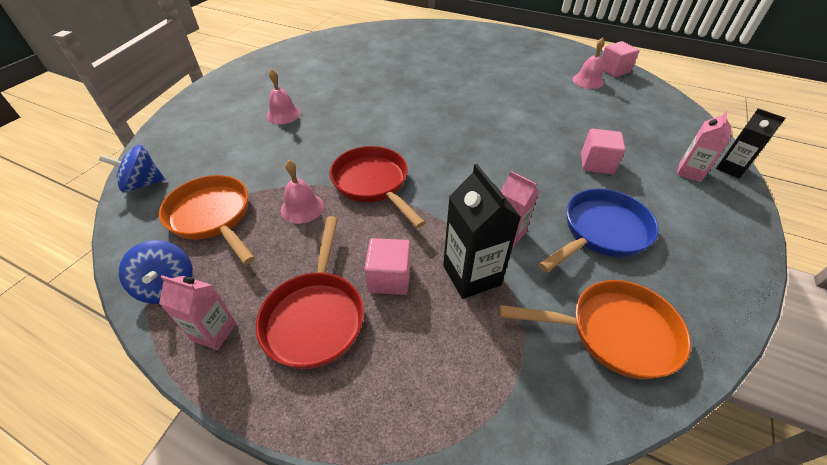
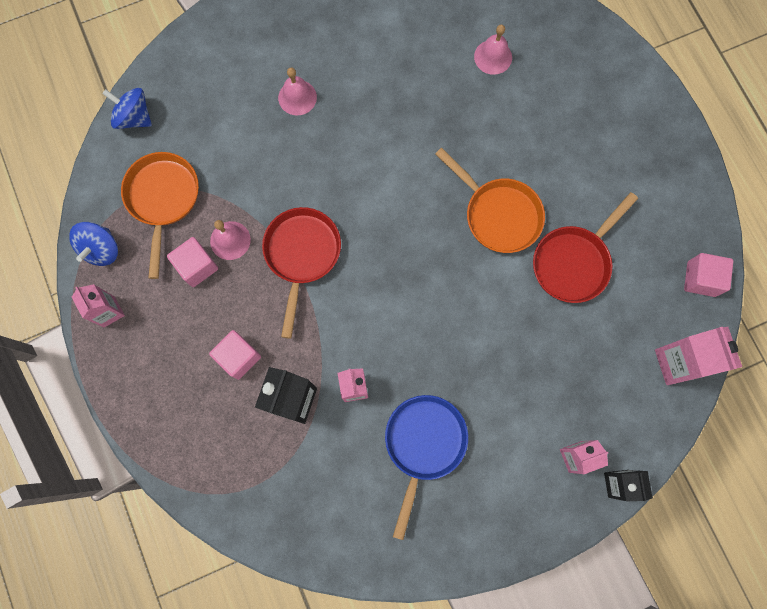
camera: 40 degrees right, 30 degrees up
red pan [256,216,364,369] -> red pan moved to [533,192,638,303]
orange pan [500,280,691,379] -> orange pan moved to [435,148,545,253]
blue pan [539,189,659,272] -> blue pan turned 75 degrees counterclockwise [385,395,468,540]
pink bell [573,38,605,89] -> pink bell moved to [474,25,512,75]
pink cube [581,129,625,174] -> pink cube moved to [167,237,218,287]
none -> pink carton [655,327,742,385]

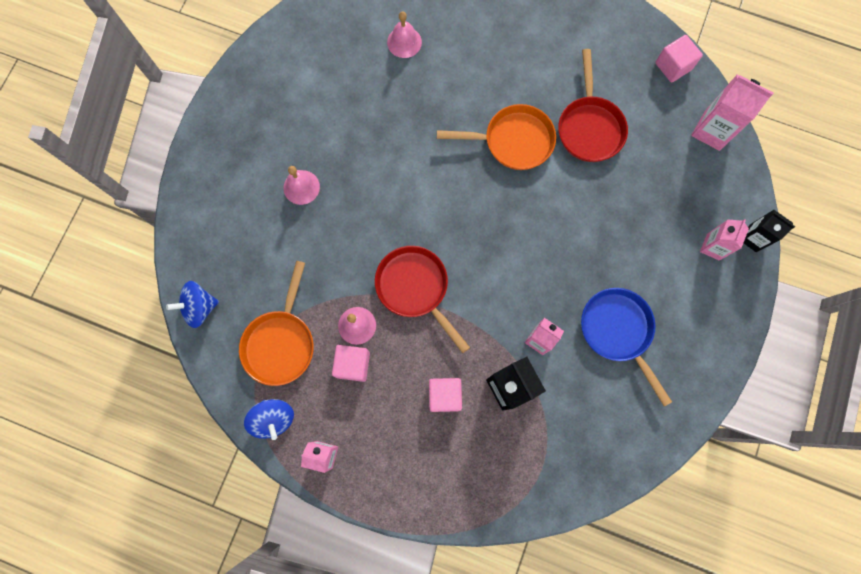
camera: 45 degrees left, 0 degrees up
orange pan [121,152,199,279] -> orange pan turned 120 degrees counterclockwise [239,261,314,386]

